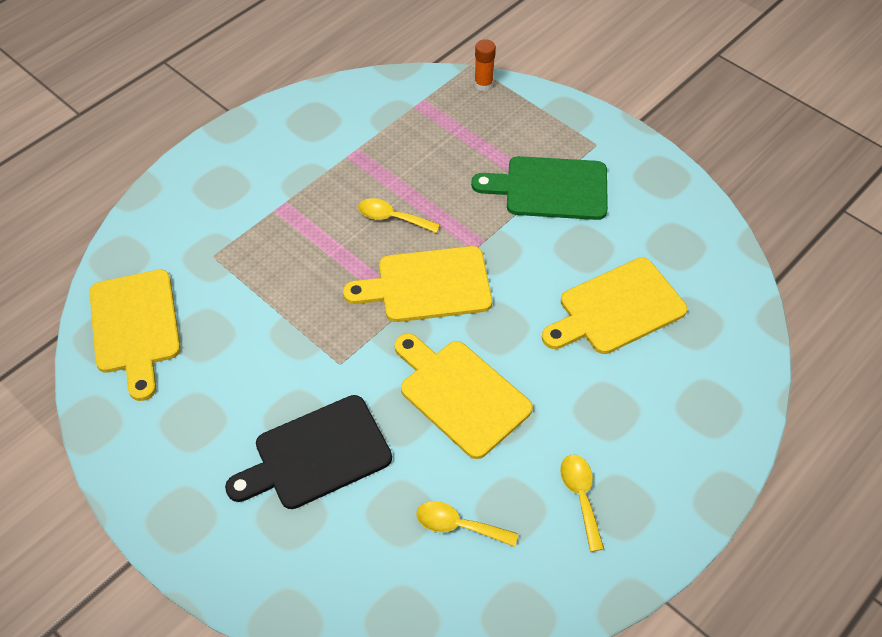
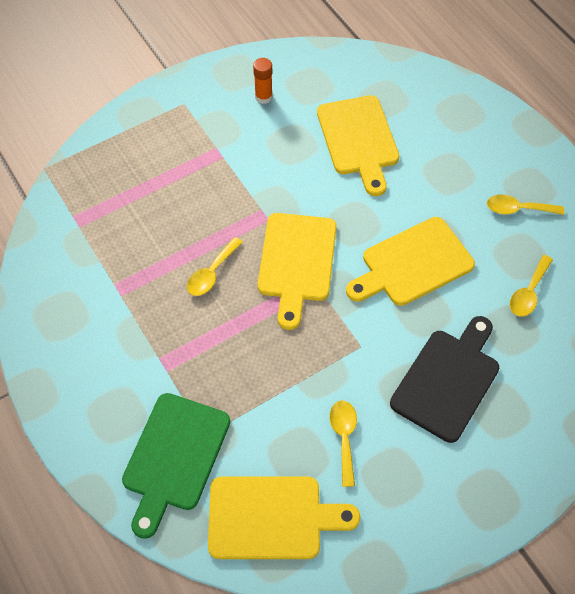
camera: 75 degrees left, 5 degrees up
black cutting board [225,395,392,509] -> black cutting board turned 135 degrees counterclockwise [390,316,499,443]
green cutting board [471,156,608,220] -> green cutting board moved to [122,393,230,539]
orange glue stick [474,39,496,91] -> orange glue stick moved to [253,58,273,104]
none -> yellow spoon [330,400,357,487]

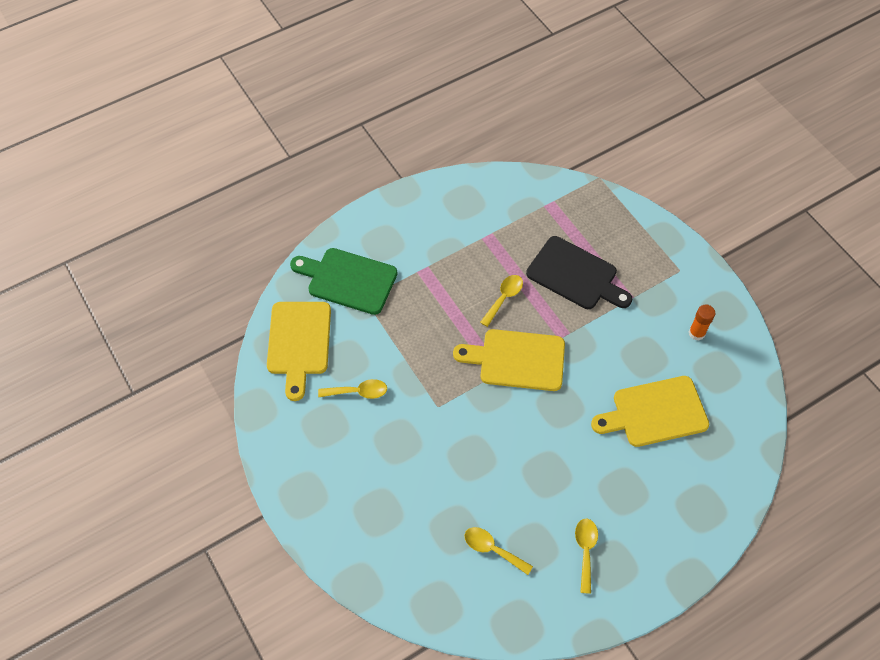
camera: 90 degrees right, 0 degrees up
yellow spoon [187,237,243,296] -> yellow spoon turned 90 degrees clockwise [480,275,523,327]
yellow cutting board [346,217,475,306] -> none
black cutting board [390,316,499,443] -> black cutting board moved to [526,236,633,309]

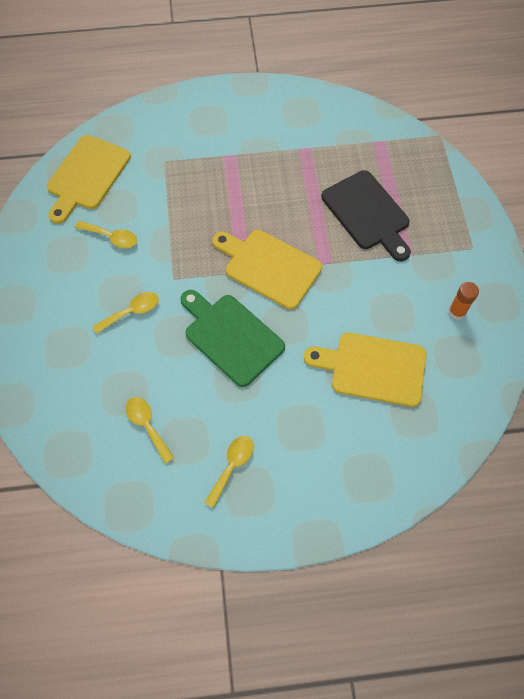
camera: 25 degrees right, 5 degrees up
green cutting board [290,248,398,315] -> green cutting board moved to [180,290,285,387]
yellow spoon [480,275,523,327] -> yellow spoon moved to [92,292,159,334]

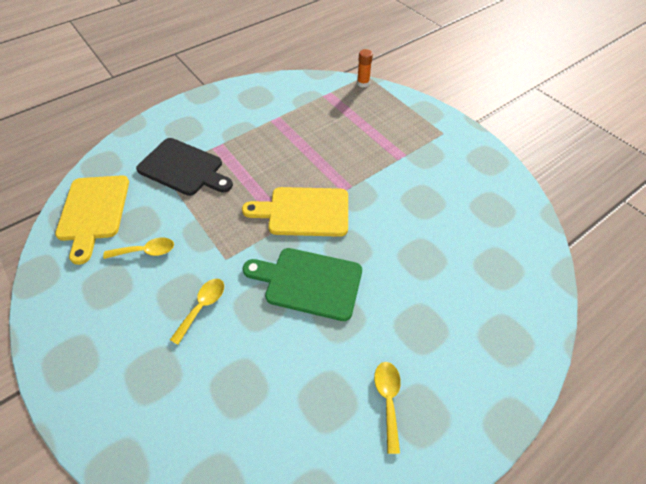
camera: 30 degrees left, 10 degrees down
yellow spoon [125,397,174,464] -> none
yellow cutting board [304,332,427,407] -> none
black cutting board [321,170,411,261] -> black cutting board moved to [136,138,233,196]
orange glue stick [448,282,479,320] -> orange glue stick moved to [357,49,373,87]

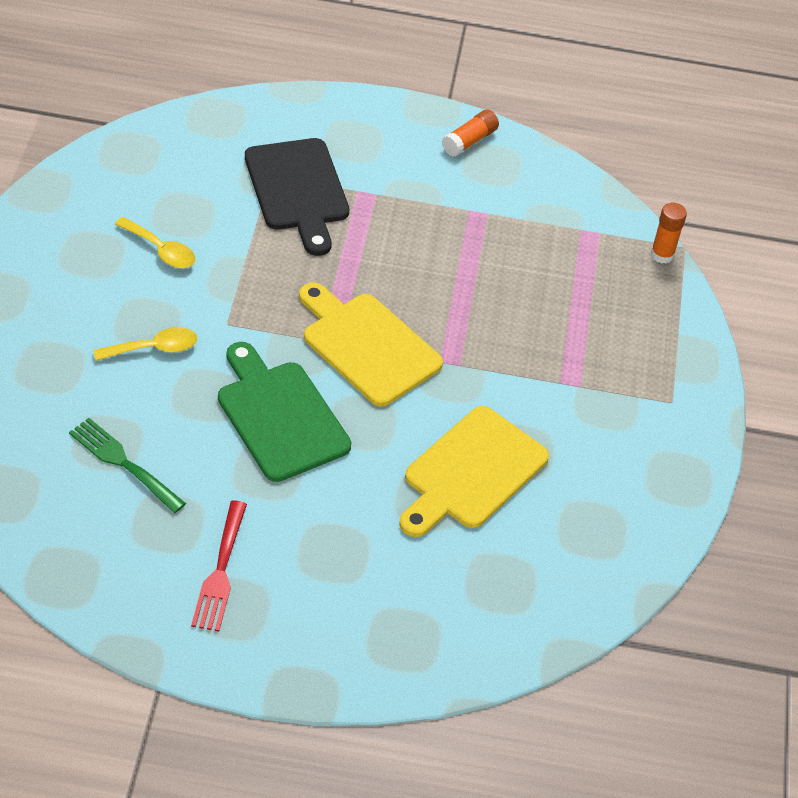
camera: 40 degrees right, 5 degrees down
yellow cutting board [55,175,129,265] -> yellow cutting board moved to [399,406,549,537]
yellow spoon [374,362,401,454] -> red fork [191,501,247,632]
none -> green fork [69,418,186,513]
none -> orange glue stick [442,110,499,157]

